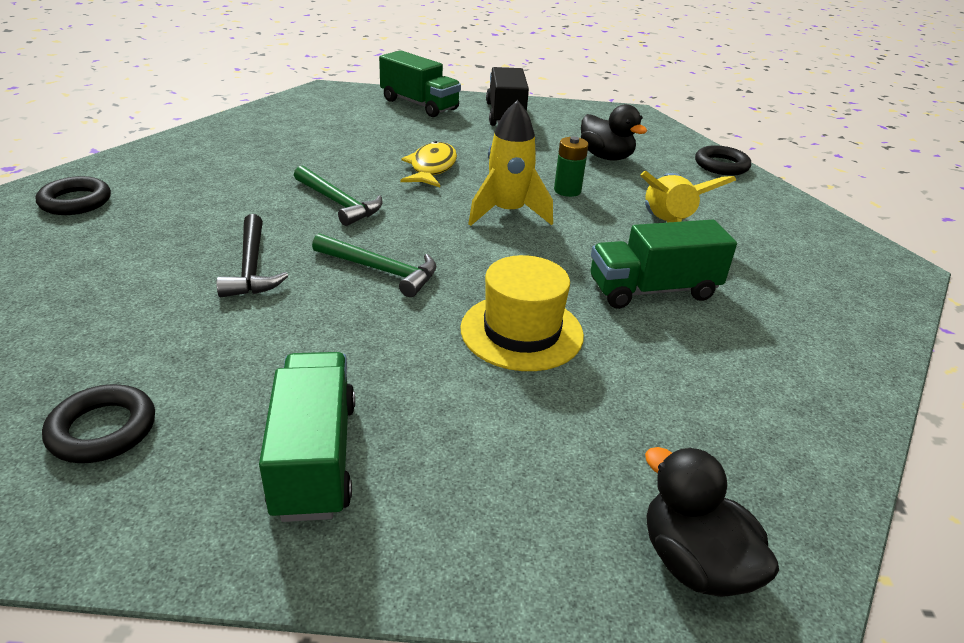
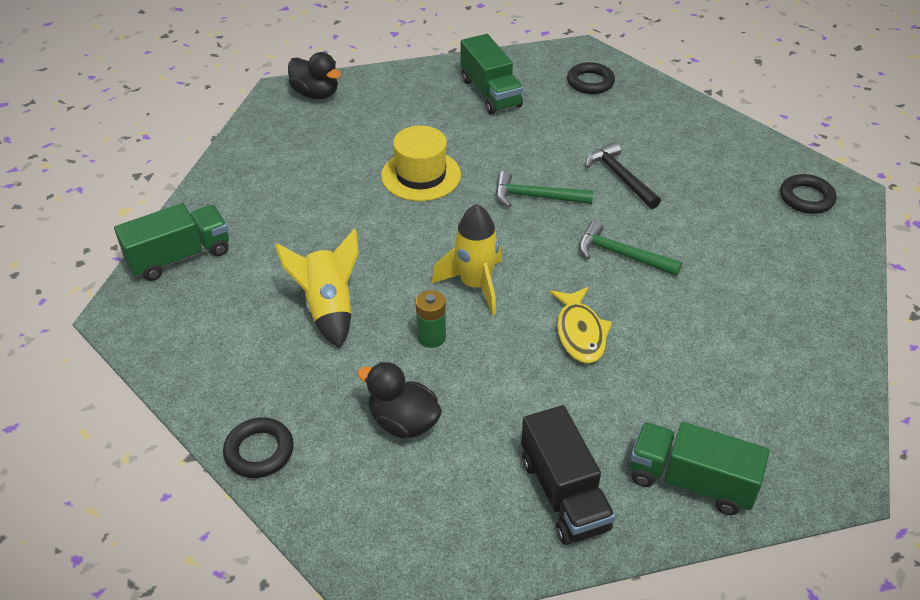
camera: 165 degrees right, 10 degrees up
green truck [591,220,737,309] -> green truck moved to [114,203,229,281]

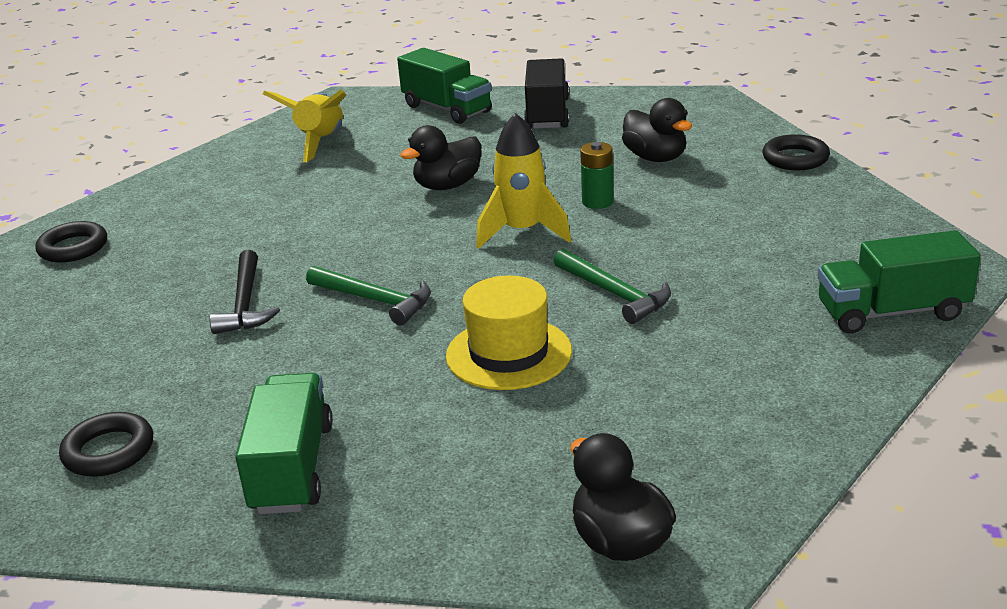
camera: 155 degrees left, 15 degrees down
yellow rocket [275,229,359,348] -> yellow rocket moved to [263,89,346,162]
yellow fish [549,287,612,364] -> black duck [400,125,481,190]
green hammer [579,220,682,276] -> green hammer moved to [554,249,671,324]

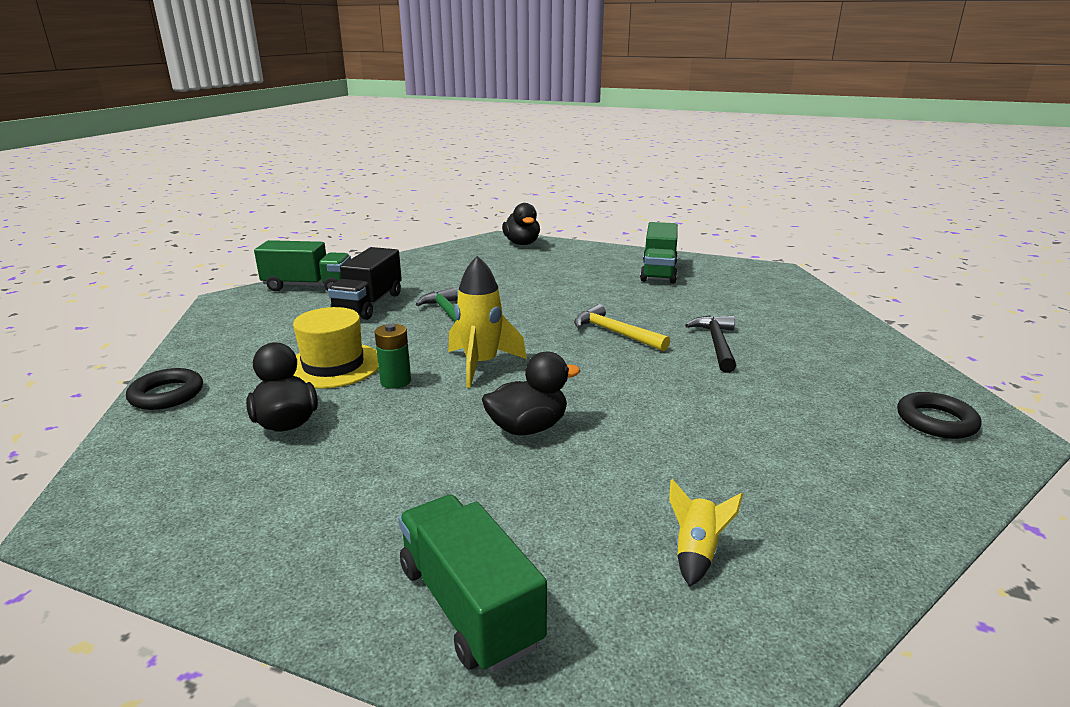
camera: 170 degrees left, 5 degrees down
black ring [59,412,153,477] -> none
yellow rocket [263,89,346,162] -> yellow rocket [669,479,743,587], size x0.55
green hammer [306,266,431,325] -> yellow hammer [574,304,670,351]
yellow hat [446,275,572,390] -> yellow hat moved to [293,307,379,389]
black truck [524,58,569,129] -> black truck moved to [328,247,402,320]

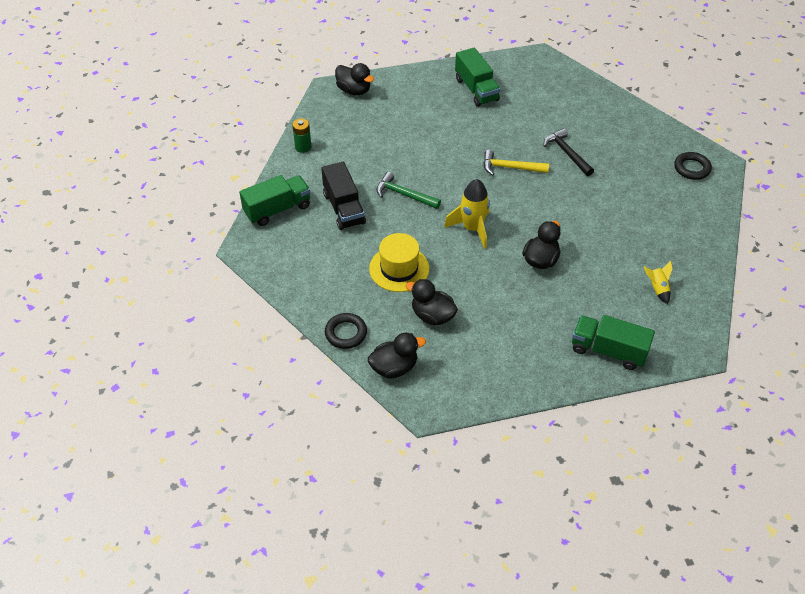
camera: 35 degrees left, 25 degrees up
green battery [375,324,411,389] -> green battery moved to [292,119,312,153]
none -> black duck [368,333,426,378]

